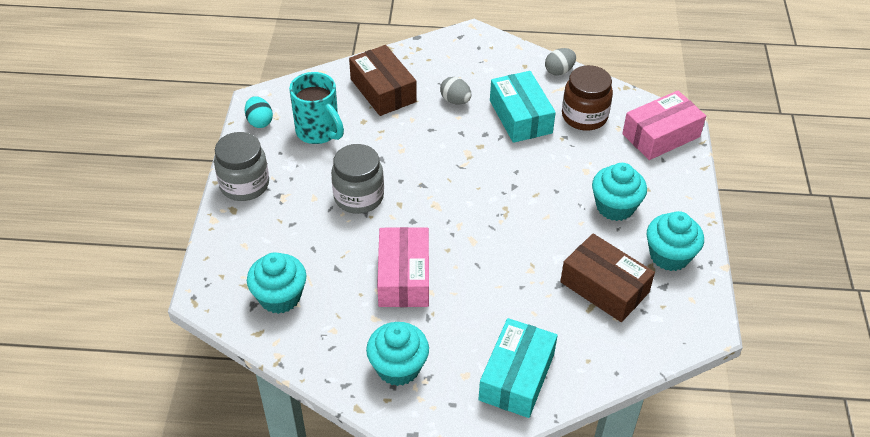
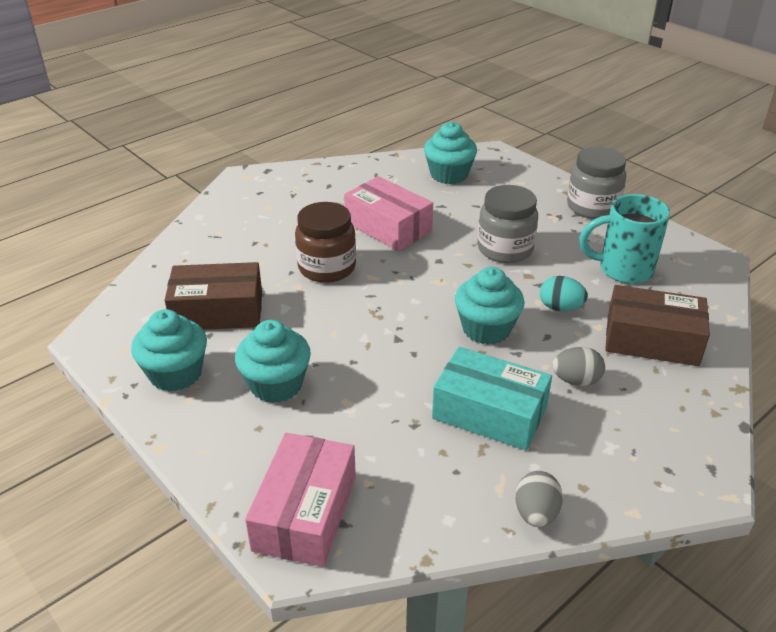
camera: 135 degrees right, 10 degrees down
turquoise egg [245,96,273,128] -> turquoise egg moved to [540,276,588,311]
turquoise cupcake [366,322,429,386] -> turquoise cupcake moved to [455,267,524,345]
turquoise box [478,318,558,418] -> none
brown jar [562,65,613,131] -> brown jar moved to [295,202,356,283]

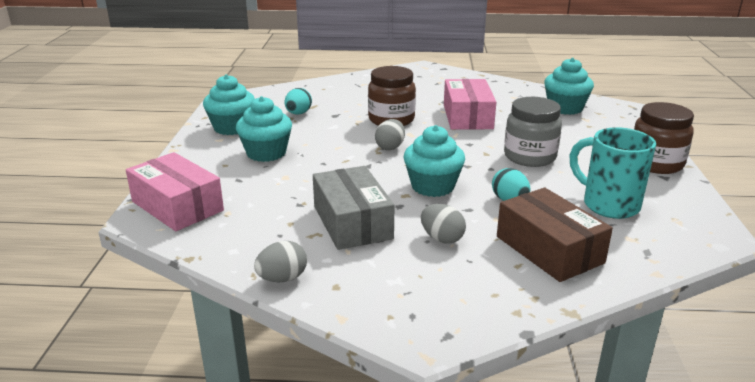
camera: 45 degrees right, 10 degrees down
brown box [165,262,262,330] -> turquoise egg [284,88,312,115]
pink box [245,433,356,567] -> pink box turned 75 degrees clockwise [126,152,224,231]
turquoise box [432,347,552,450] -> grey box [313,166,394,250]
grey jar [567,147,626,219] -> brown jar [634,102,694,174]
none -> grey egg [375,119,405,150]

